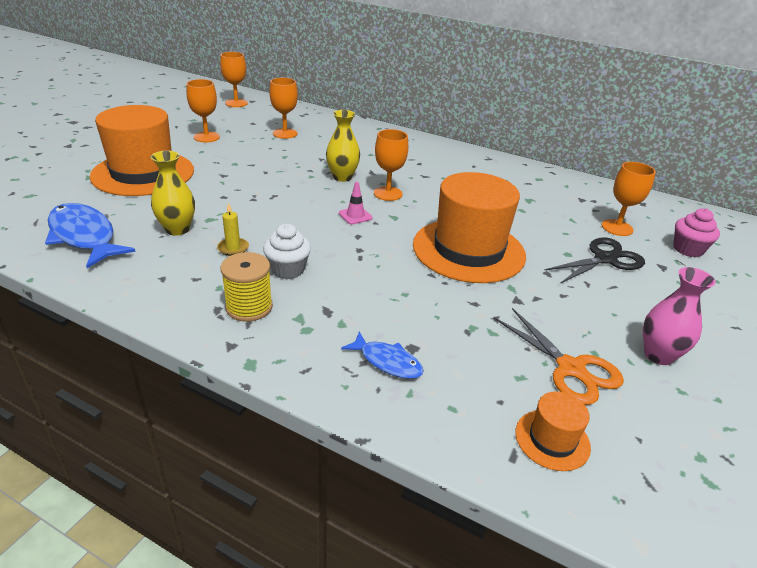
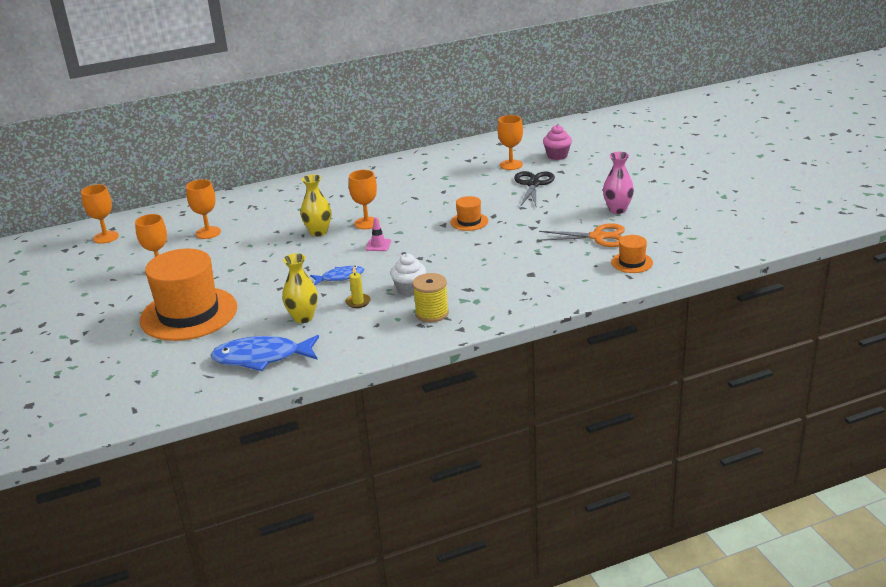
camera: 45 degrees left, 5 degrees down
blue fish [341,332,424,379] -> blue fish moved to [310,266,364,285]
orange hat [413,172,526,283] -> orange hat [451,196,488,231], size x0.44

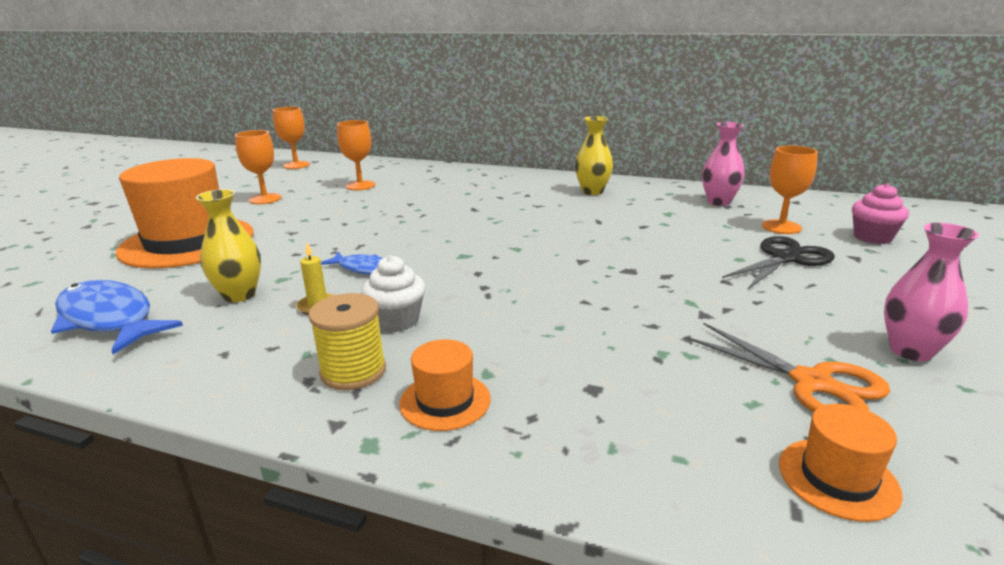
camera: 40 degrees right, 5 degrees down
yellow vase [301,174,331,236] -> yellow vase moved to [575,116,613,195]
orange goblet [349,170,379,229] -> none
pink traffic cone [365,217,391,251] -> none
orange hat [451,196,488,231] -> orange hat moved to [399,339,491,431]
none -> pink vase [702,122,745,206]

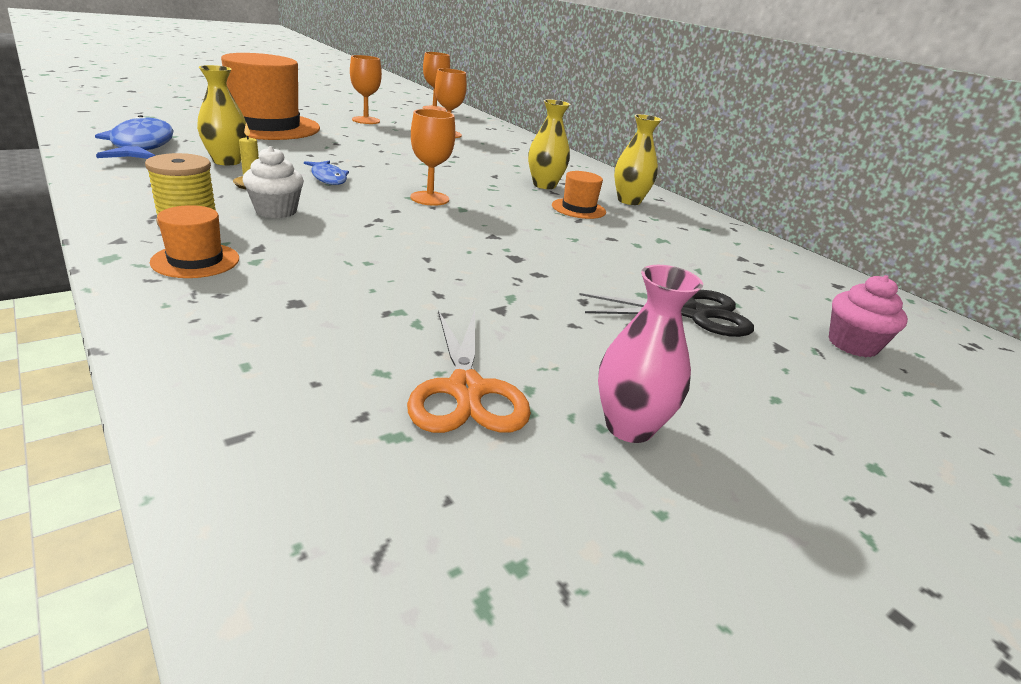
camera: 30 degrees right, 5 degrees up
pink vase [702,122,745,206] -> none
orange goblet [762,146,818,234] -> orange goblet moved to [410,109,455,206]
orange hat [779,404,903,522] -> orange hat moved to [552,171,606,219]
none -> yellow vase [528,99,570,189]

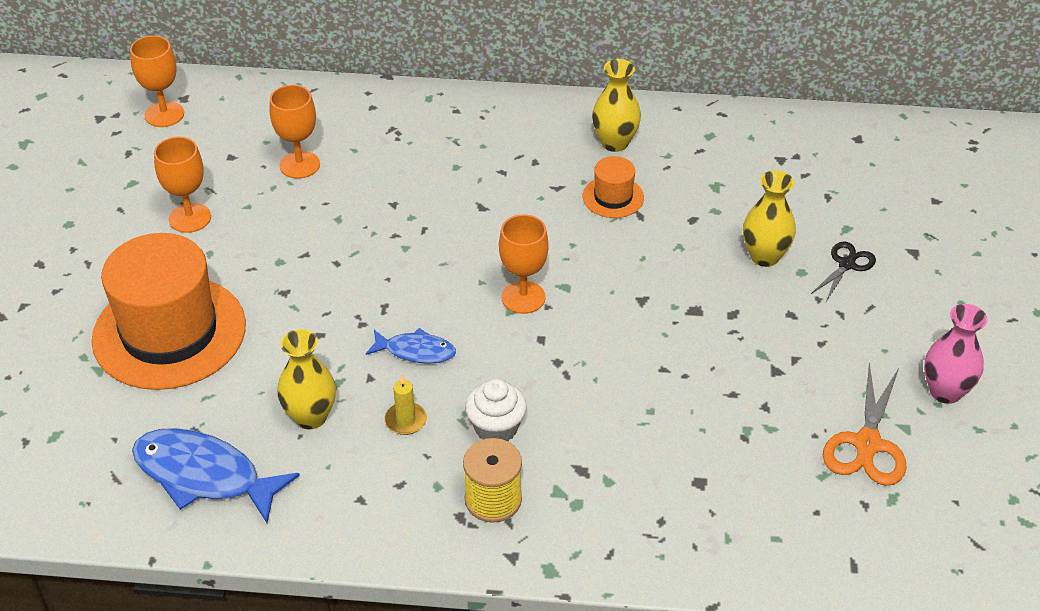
camera: 45 degrees left, 15 degrees up
orange hat [150,205,239,278] -> none
orange scissors [407,310,531,433] -> orange scissors turned 75 degrees clockwise [823,362,907,486]
yellow vase [528,99,570,189] -> yellow vase moved to [743,170,796,267]
black scissors [579,290,754,337] -> black scissors [811,241,876,302], size x0.62
pink cupcake [829,275,908,357] -> none

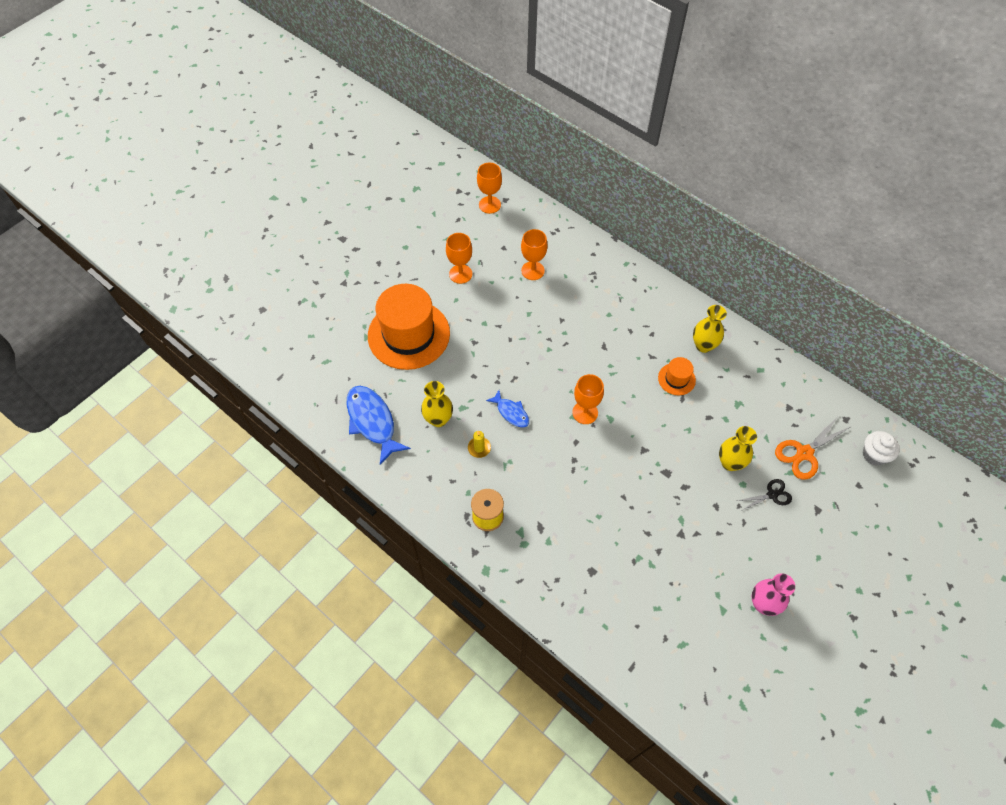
camera: 35 degrees right, 15 degrees up
white cupcake [465,379,527,442] -> white cupcake moved to [863,431,900,465]
orange scissors [823,362,907,486] -> orange scissors moved to [775,415,852,480]

